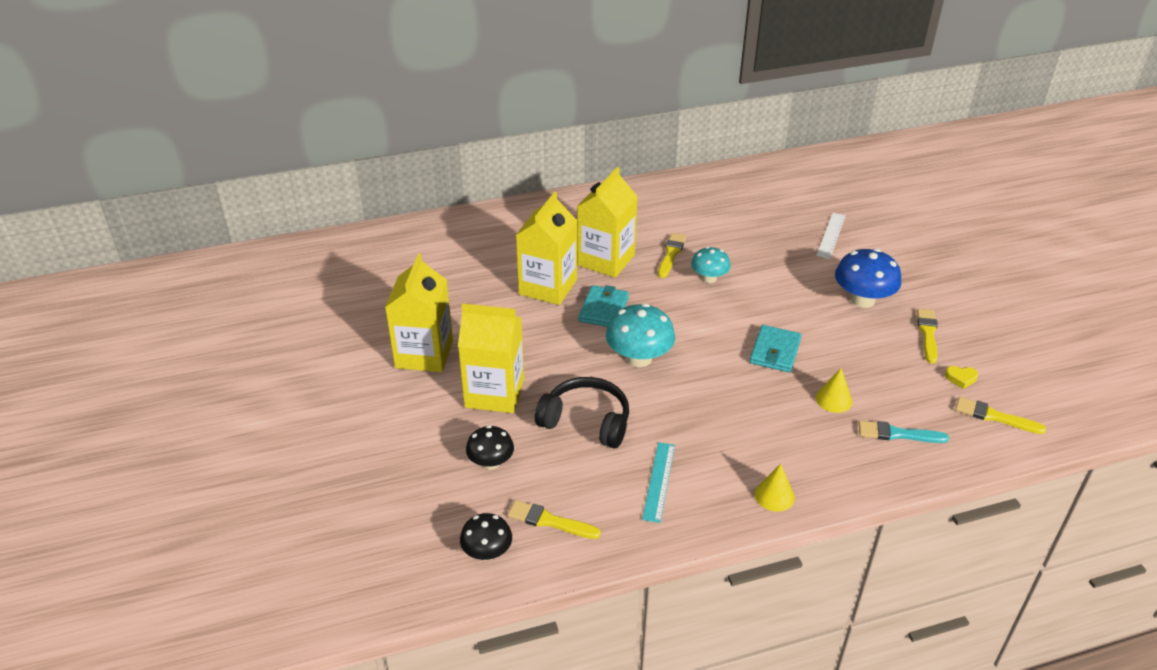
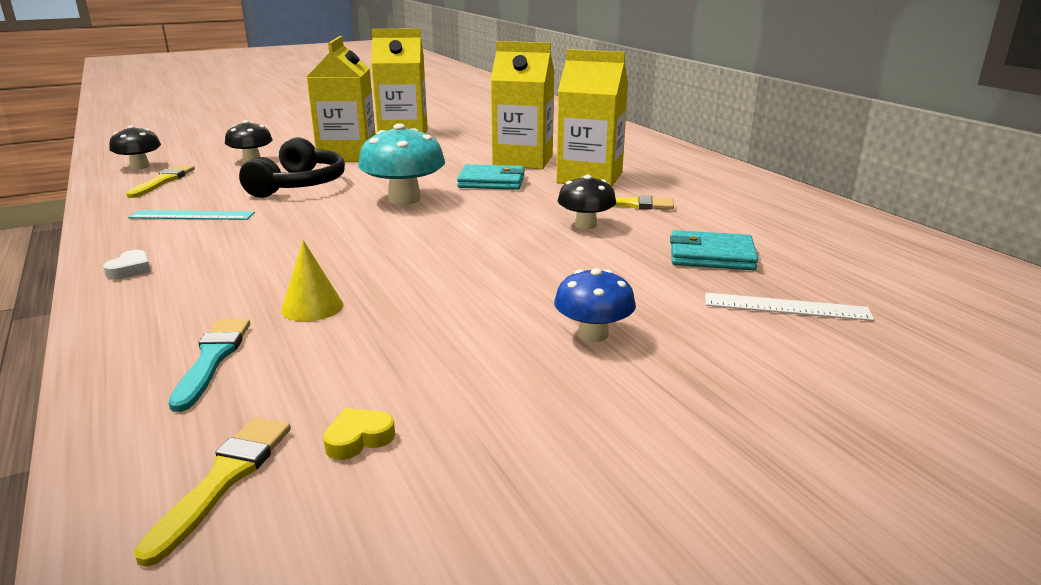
camera: 80 degrees right, 15 degrees down
turquoise mushroom [691,247,731,283] -> black mushroom [558,175,616,229]
turquoise wallet [750,325,802,372] -> turquoise wallet moved to [670,230,758,270]
yellow cone [754,464,795,512] -> white heart [103,250,150,280]
blue mushroom [835,249,901,308] -> blue mushroom [554,268,636,342], size x0.63
yellow brush [917,308,938,363] -> none
yellow heart [945,366,978,389] -> yellow heart turned 60 degrees clockwise [323,408,395,460]

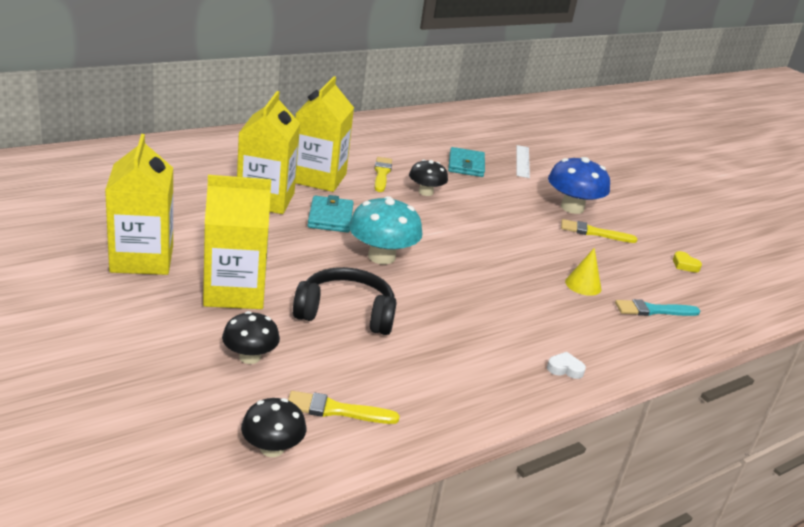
camera: 100 degrees left, 5 degrees up
turquoise ruler [128,210,255,220] -> none
yellow brush [134,417,291,567] -> yellow brush moved to [561,219,637,243]
blue mushroom [554,268,636,342] -> blue mushroom [548,157,610,214], size x1.60

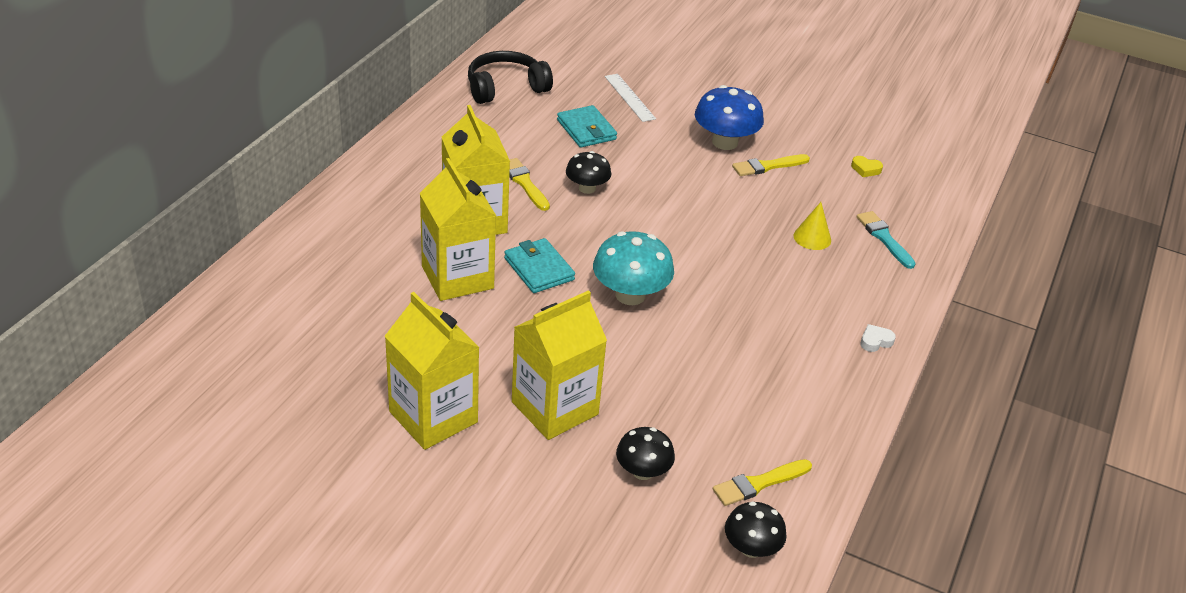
camera: 30 degrees left, 10 degrees up
black headphones [293,267,397,335] -> black headphones moved to [468,51,553,104]
turquoise brush [615,299,700,316] -> turquoise brush turned 105 degrees clockwise [857,211,916,269]

